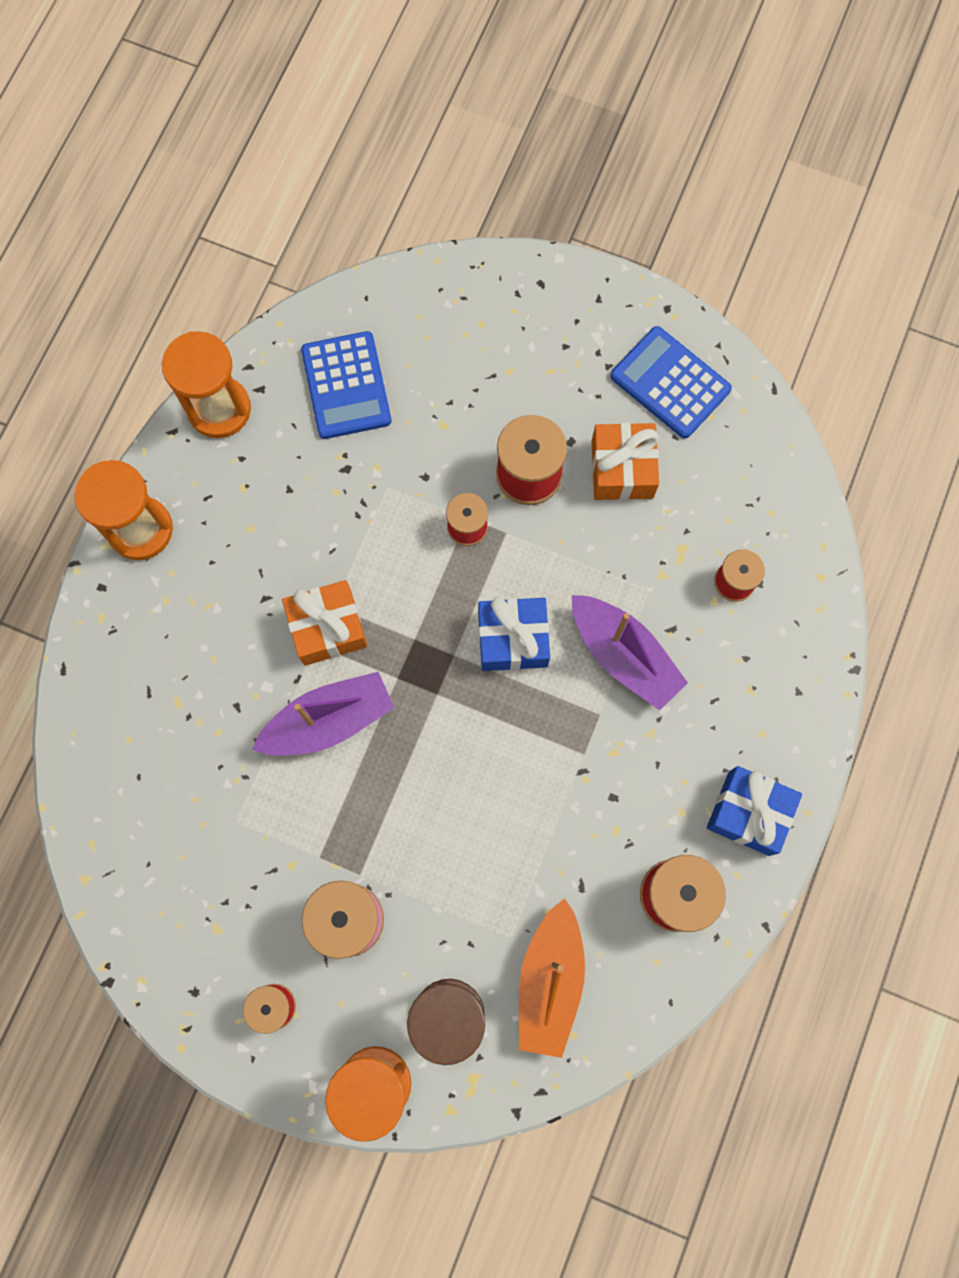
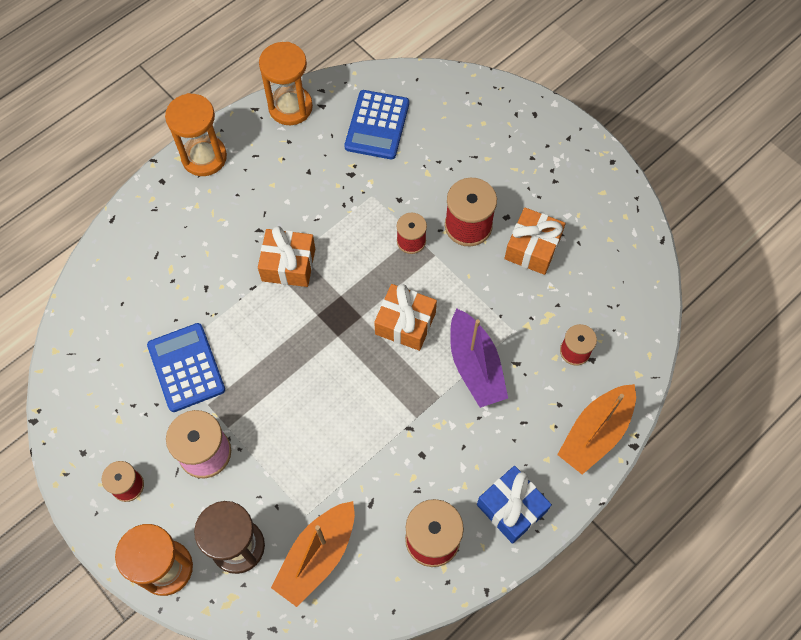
camera: 25 degrees right, 10 degrees down
purple boat [252,672,394,756] -> none
blue gift [478,597,550,671] -> orange gift [374,284,437,351]
blue calculator [610,326,732,438] -> blue calculator moved to [147,323,225,412]
none -> orange boat [557,384,636,475]

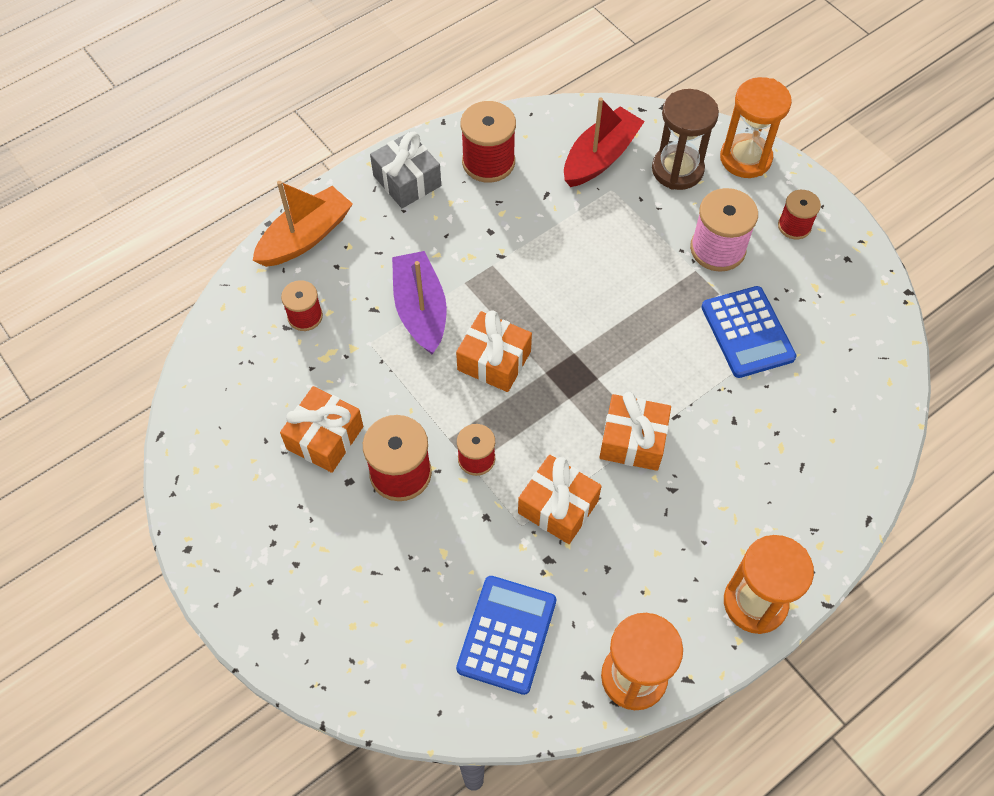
camera: 175 degrees left, 5 degrees down
orange boat [271,501,355,607] -> red boat [564,97,645,187]
blue gift [477,466,552,544] -> grey gift [370,132,441,208]
none -> orange gift [518,455,602,544]

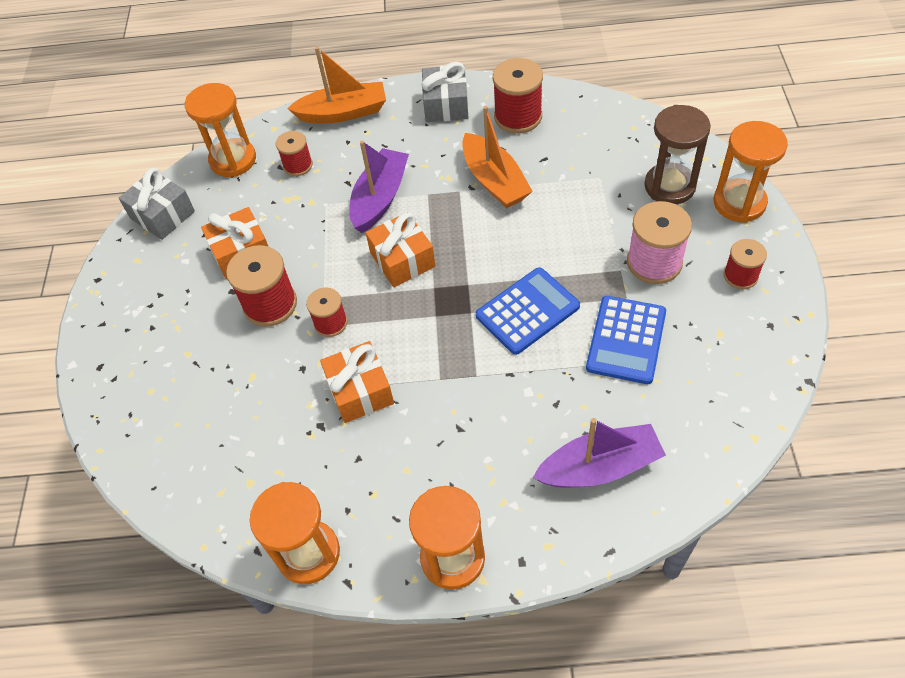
camera: 40 degrees right, 5 degrees down
blue calculator [456,576,556,695] -> blue calculator moved to [476,267,580,355]
red boat [564,97,645,187] -> none
orange gift [599,392,671,471] -> none
none -> grey gift [119,168,195,240]
none -> orange hourglass [185,83,256,177]
none -> orange boat [462,106,533,208]
none -> purple boat [533,418,666,488]

